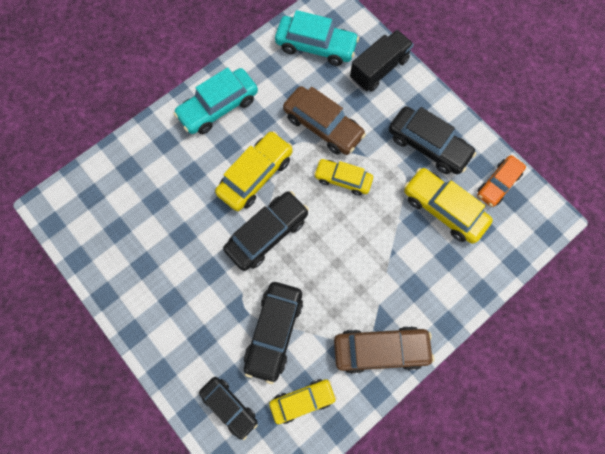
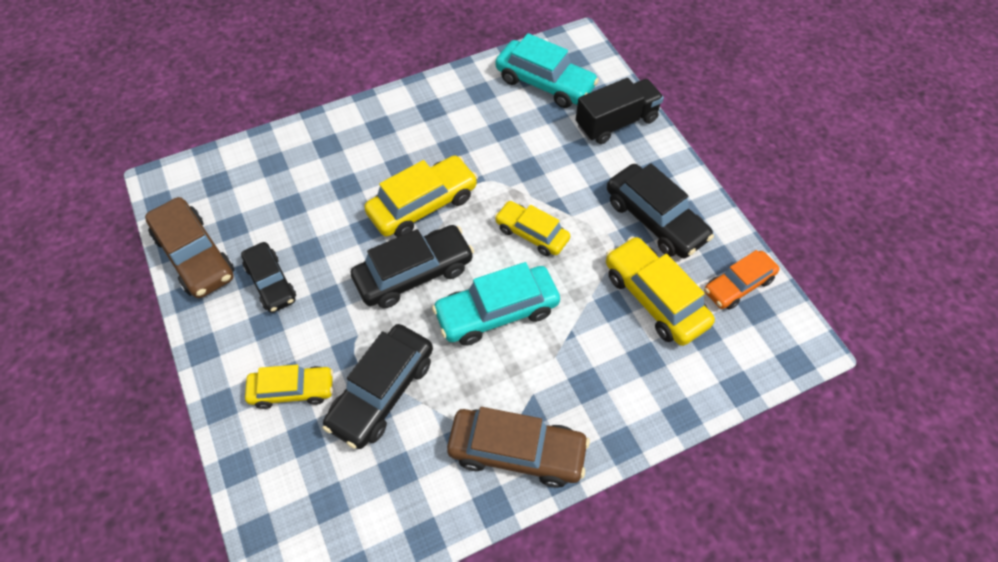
camera: 15 degrees right, 15 degrees down
turquoise car [173,67,258,134] -> turquoise car moved to [432,262,560,346]
black car [199,377,258,440] -> black car moved to [241,242,296,313]
yellow car [269,379,337,424] -> yellow car moved to [245,365,333,409]
brown car [283,86,366,155] -> brown car moved to [145,197,234,298]

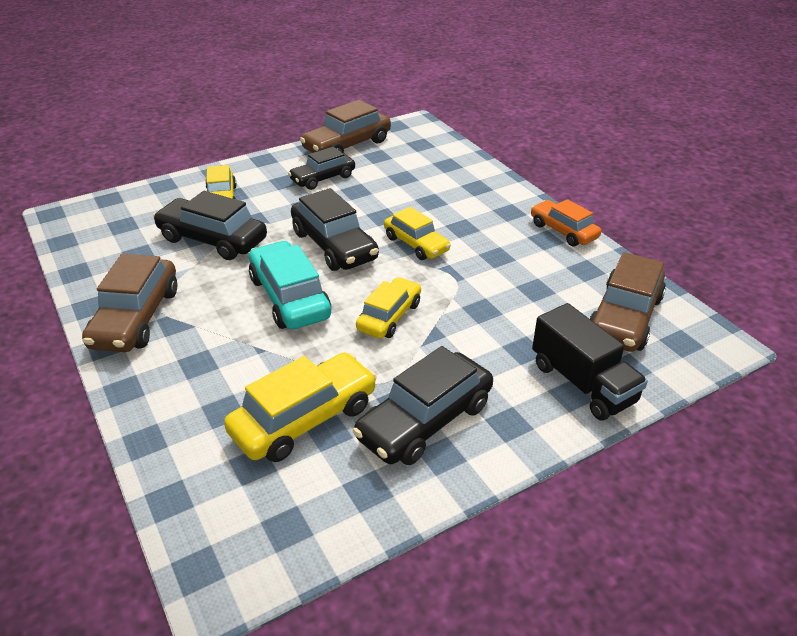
camera: 85 degrees right, 20 degrees down
yellow car [364,155,478,237] -> yellow car [384,207,451,260], size x0.66
turquoise car [496,33,599,108] -> brown car [589,252,666,352]
orange car [704,250,780,310] -> orange car moved to [531,199,601,247]

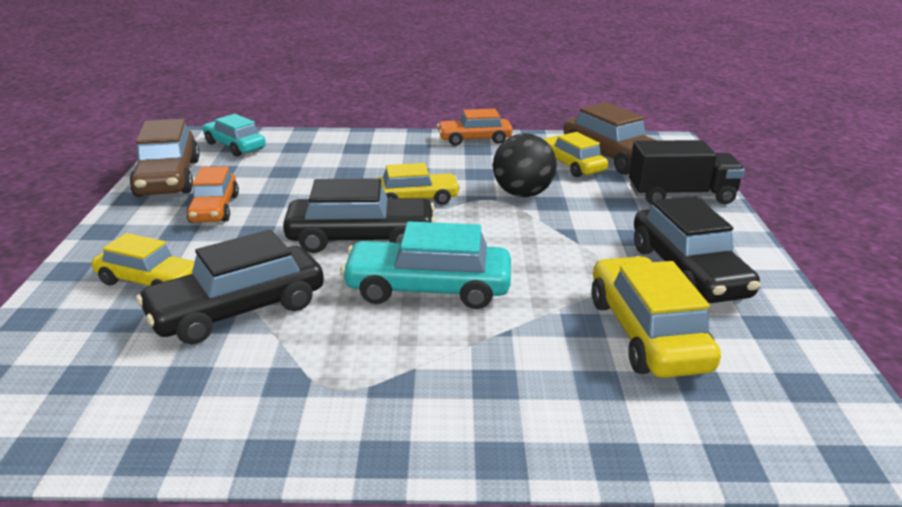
camera: 60 degrees left, 10 degrees down
brown car [82,254,177,352] -> none
black car [288,147,355,190] -> orange car [186,166,239,223]
yellow car [356,277,421,338] -> yellow car moved to [544,132,608,177]
none -> turquoise car [202,114,266,156]
none -> black ball [493,133,557,197]

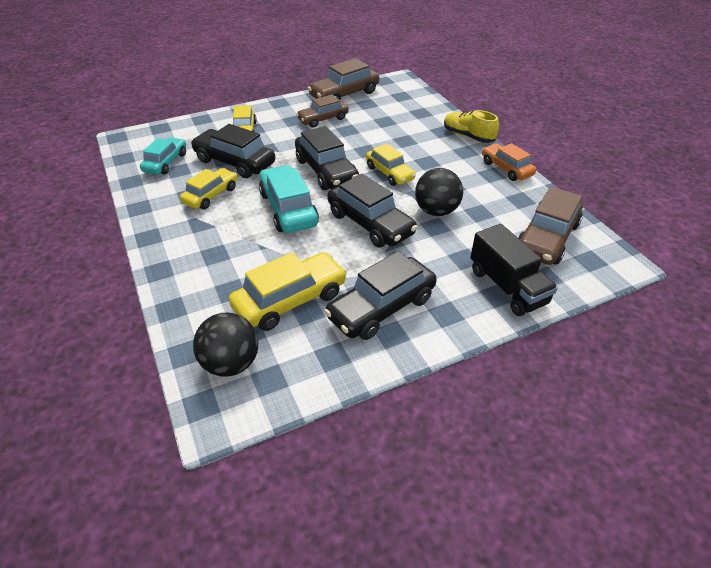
camera: 65 degrees right, 15 degrees up
orange car [186,166,239,223] -> brown car [296,94,349,128]
turquoise car [202,114,266,156] -> turquoise car moved to [140,137,186,175]
yellow car [544,132,608,177] -> yellow car moved to [180,168,237,210]
none -> black ball [193,313,258,377]
none -> black car [327,174,418,247]
none -> yellow shoe [444,110,499,143]

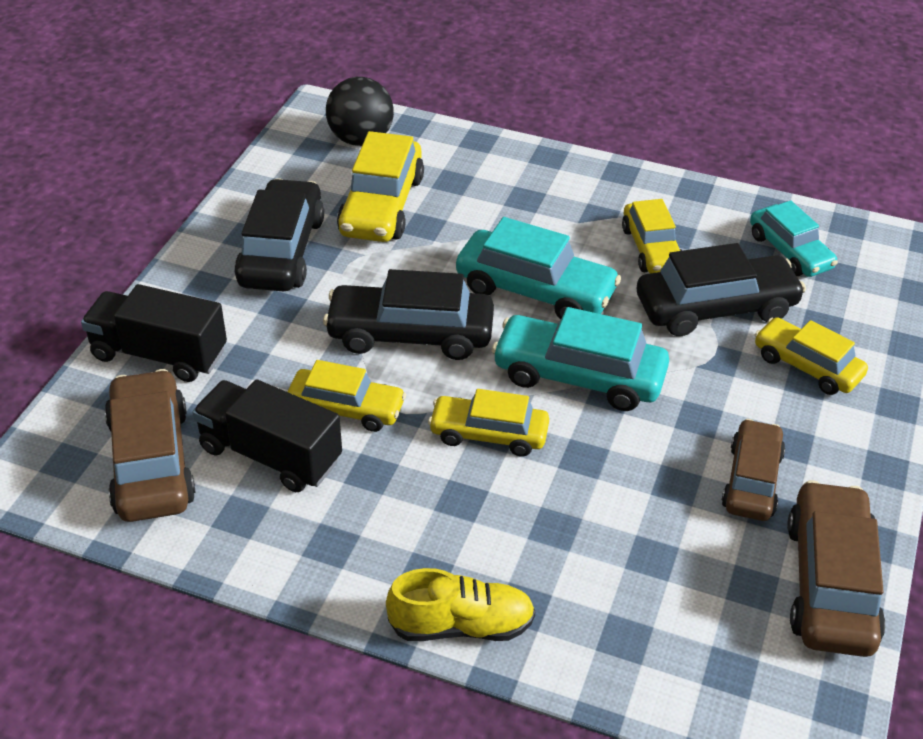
camera: 135 degrees right, 0 degrees up
black car [295,126,359,190] -> turquoise car [492,307,669,411]
black ball [415,168,463,216] -> yellow car [287,360,406,432]
orange car [482,143,536,181] -> none
none -> black truck [192,379,342,492]

